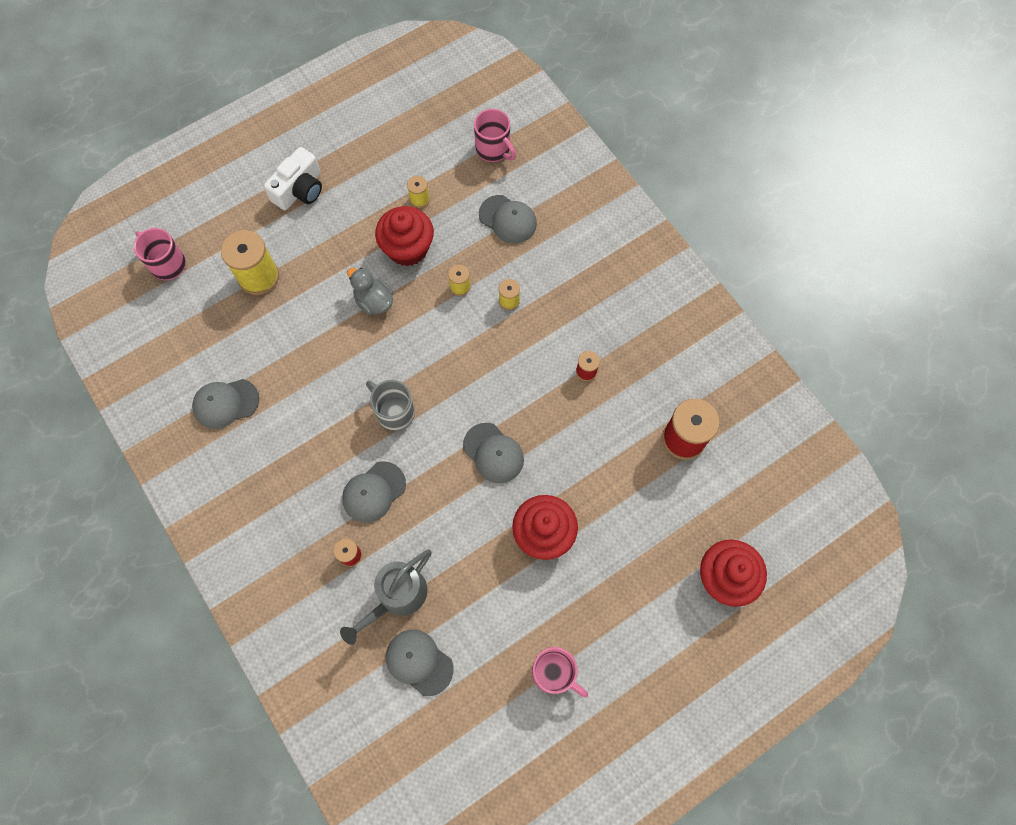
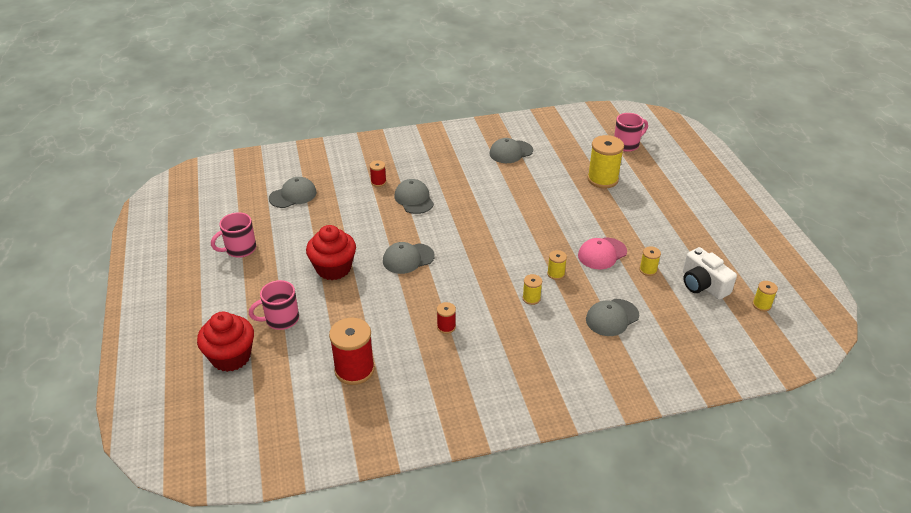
camera: 110 degrees right, 30 degrees down
grey cap [192,379,259,429] -> grey cap turned 120 degrees counterclockwise [489,138,533,163]
white camera [264,147,322,210] -> white camera moved to [683,247,737,300]
grey watering can [340,550,432,645] -> none
grey duck [347,268,393,315] -> none
grey mug [366,380,415,431] -> none
red cupcake [375,206,434,266] -> pink cap [578,238,627,269]
pink mug [474,109,516,162] -> pink mug moved to [249,280,299,330]
none -> yellow spool [753,281,778,311]

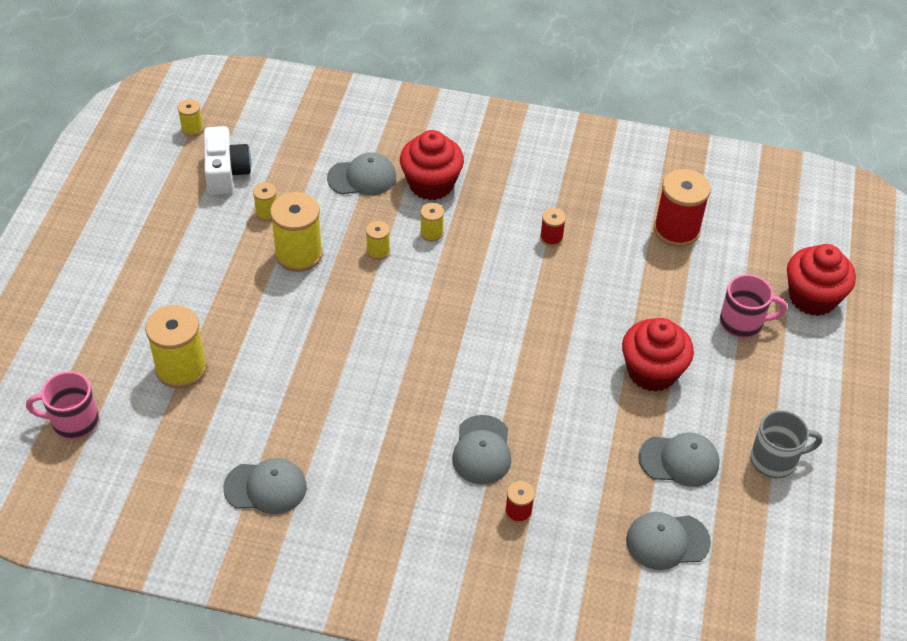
camera: 155 degrees left, 10 degrees up
pink mug [211,212,256,258] -> grey mug [750,410,822,478]
grey cap [383,242,435,274] -> grey cap moved to [638,433,720,487]
pink cap [578,238,627,269] -> yellow spool [270,192,323,272]
none -> red cupcake [400,130,464,200]

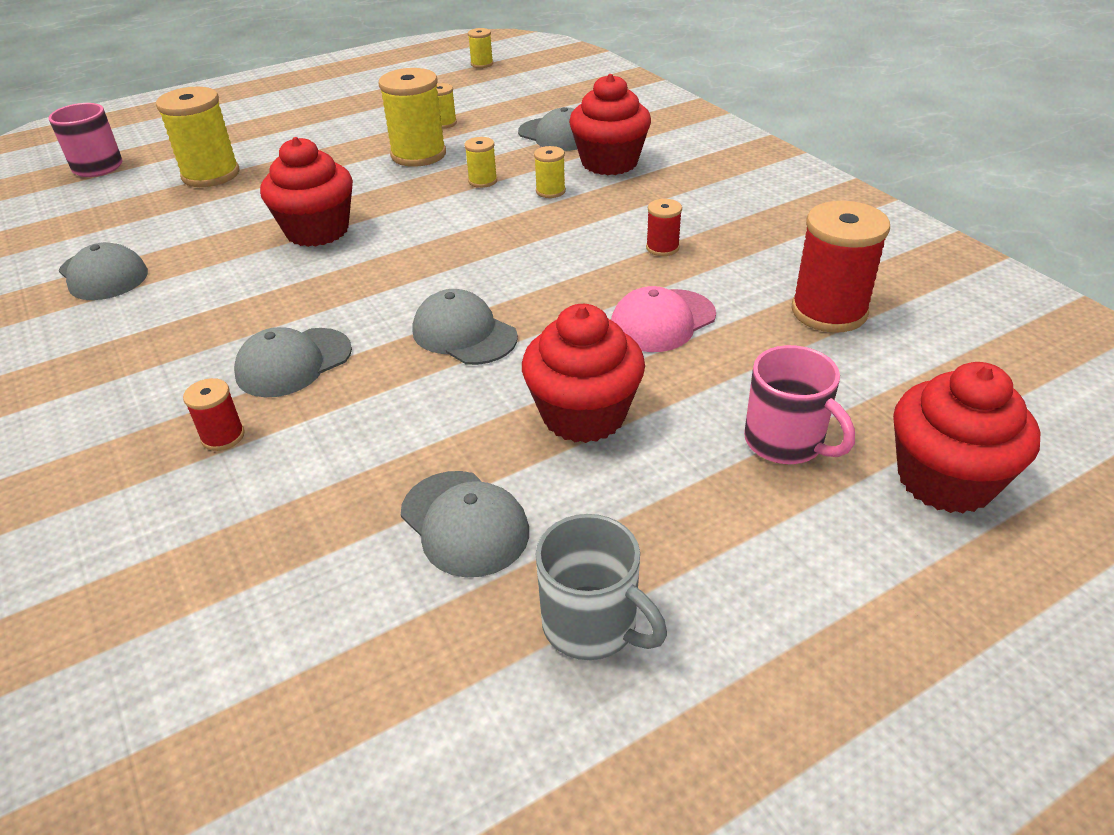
camera: 50 degrees right, 10 degrees down
white camera [204,126,251,195] -> none
grey cap [626,512,711,570] -> grey cap moved to [413,289,518,365]
none -> red cupcake [260,137,353,247]
none -> pink cap [611,286,716,352]

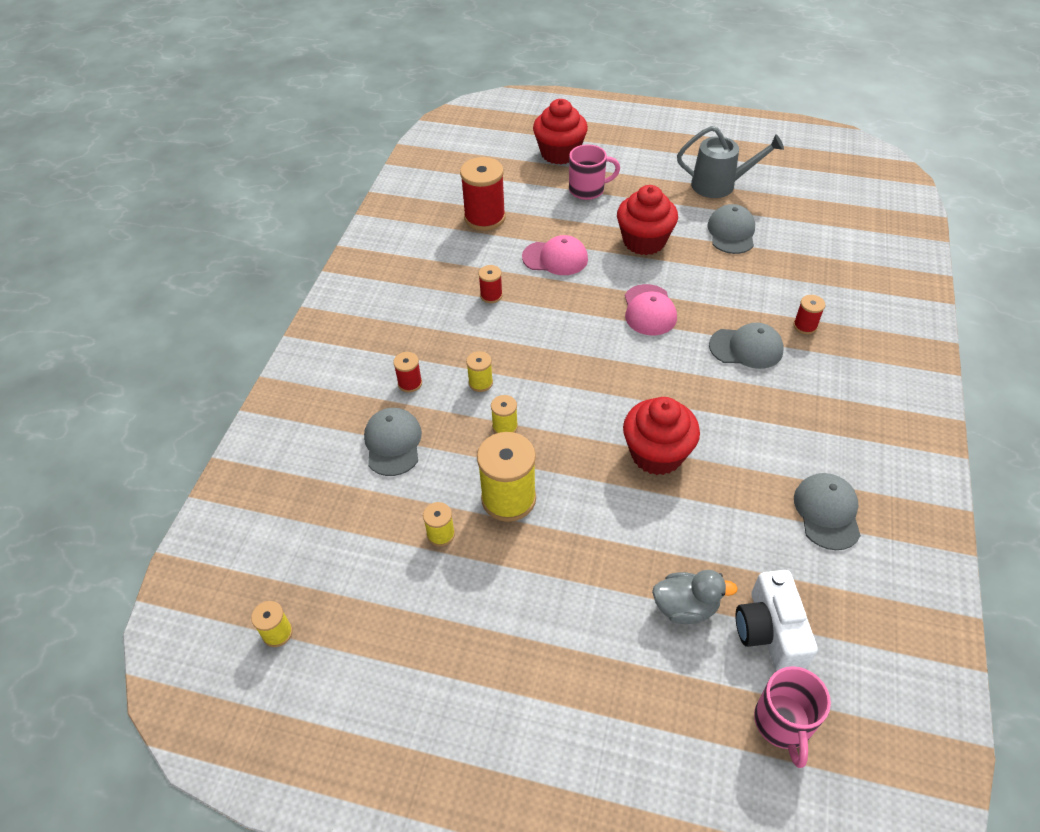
camera: 135 degrees left, 10 degrees up
yellow spool [156,87,239,187] -> grey duck [652,570,738,624]
grey cap [413,289,518,365] -> pink cap [625,284,677,335]
grey mug [536,514,667,660] -> grey watering can [677,126,784,198]
red cupcake [569,74,651,175] -> red spool [393,352,422,392]
pink mug [744,345,855,464] -> pink mug turned 75 degrees clockwise [569,144,620,200]
none -> white camera [736,570,818,671]

